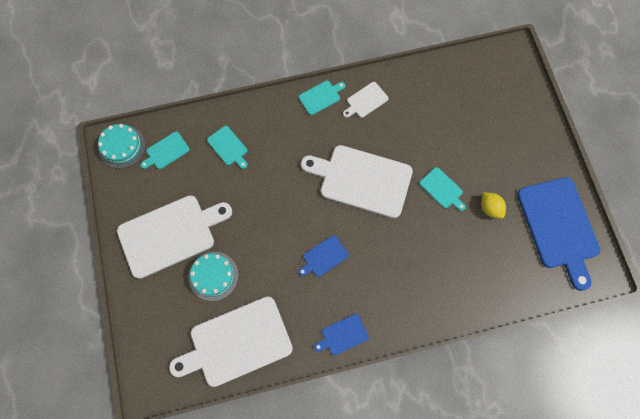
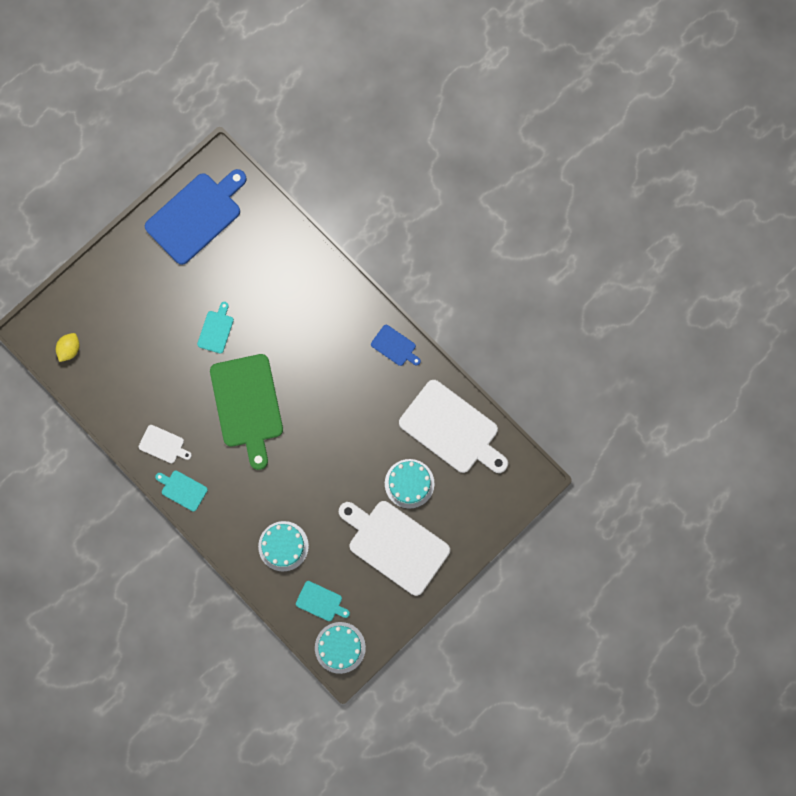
camera: 120 degrees left, 5 degrees up
turquoise cutting board [207,126,248,169] -> turquoise cake [258,521,309,572]
blue cutting board [298,235,349,277] -> none
white cutting board [301,145,413,218] -> green cutting board [210,354,283,470]
yellow lemon [481,192,506,219] -> yellow lemon moved to [56,333,80,362]

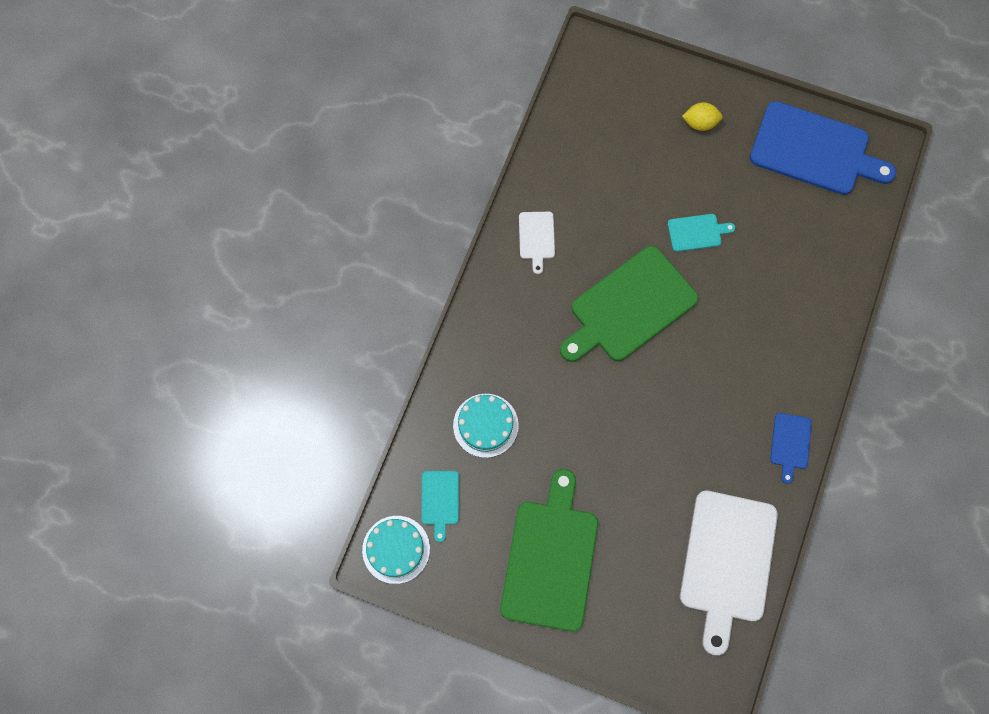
camera: 65 degrees right, 5 degrees down
yellow lemon [56,333,80,362] -> yellow lemon moved to [682,102,722,131]
turquoise cutting board [155,471,208,511] -> none
white cutting board [339,501,450,596] -> green cutting board [500,469,598,632]
turquoise cake [385,459,435,509] -> none

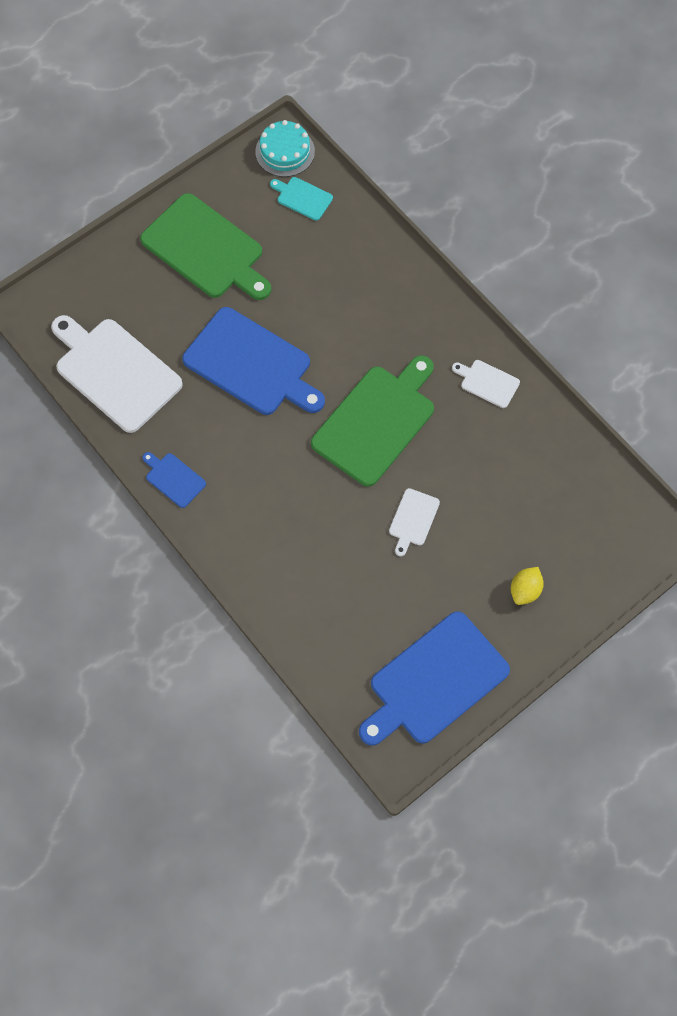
camera: 120 degrees right, 5 degrees down
turquoise cake [453,394,519,458] -> none
green cutting board [560,246,698,362] -> green cutting board turned 45 degrees clockwise [311,355,434,487]
turquoise cutting board [668,214,735,252] -> white cutting board [389,488,440,556]
none -> blue cutting board [182,307,325,415]

